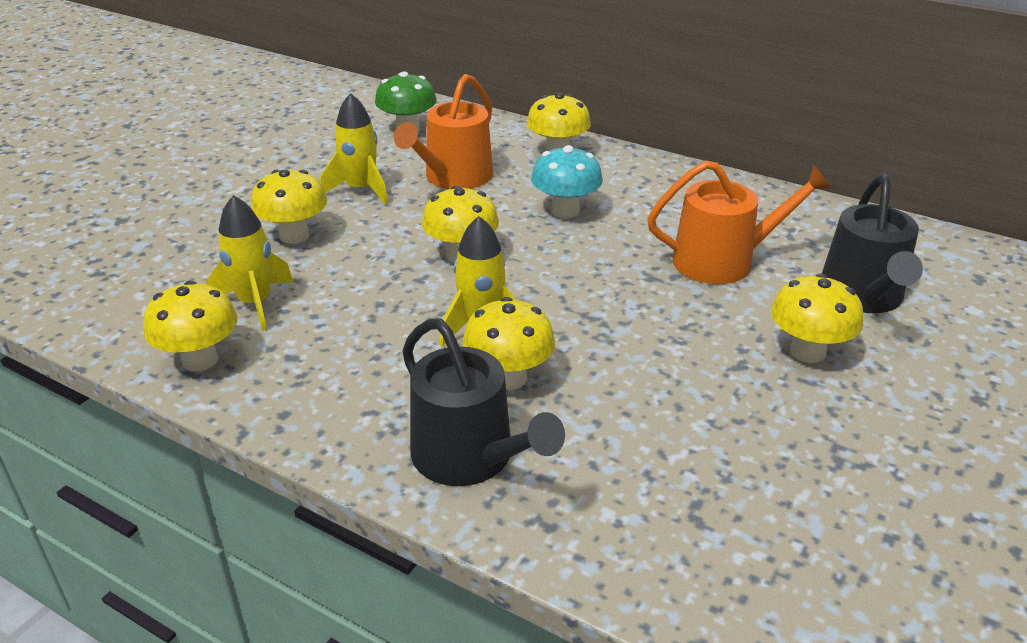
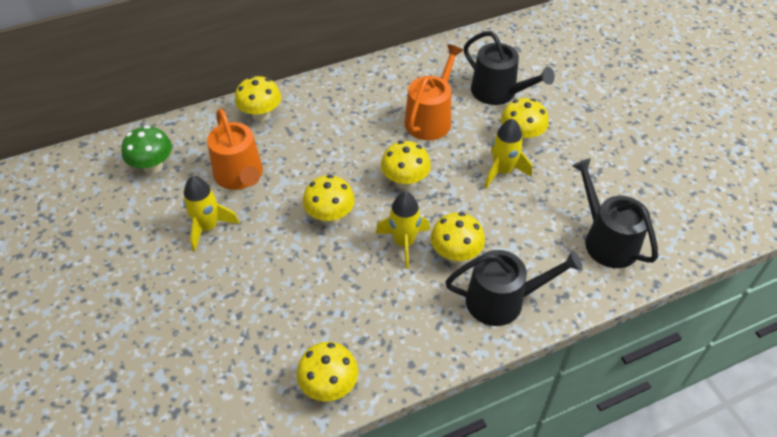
camera: 55 degrees left, 15 degrees up
yellow rocket [206,195,293,331] -> yellow rocket moved to [484,119,532,188]
yellow mushroom [251,169,327,244] -> yellow mushroom moved to [381,141,431,189]
turquoise mushroom [531,145,603,218] -> none
none -> black watering can [572,158,658,268]

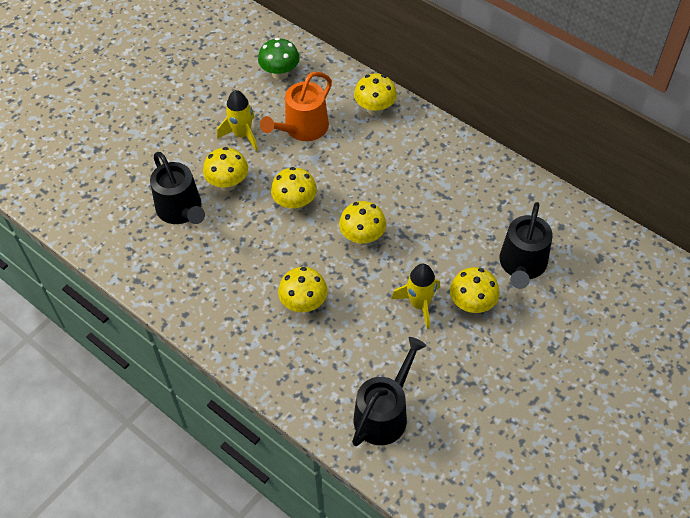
camera: 65 degrees right, 5 degrees up
yellow mushroom [297,342,358,402] -> yellow mushroom moved to [203,147,248,191]
yellow rocket [376,192,430,269] -> none
orange watering can [404,44,463,140] -> none
black watering can [445,250,583,326] -> black watering can moved to [150,152,205,224]

